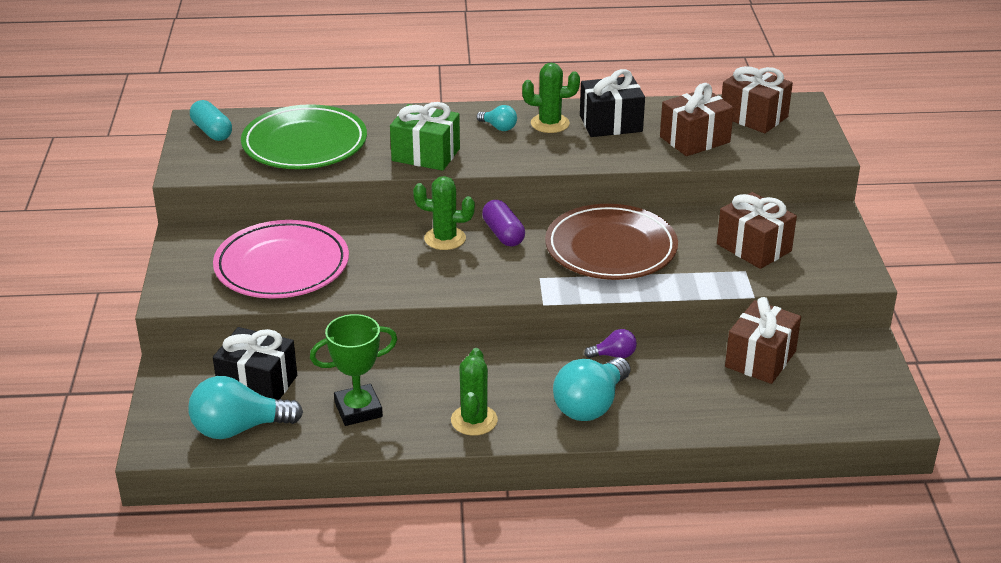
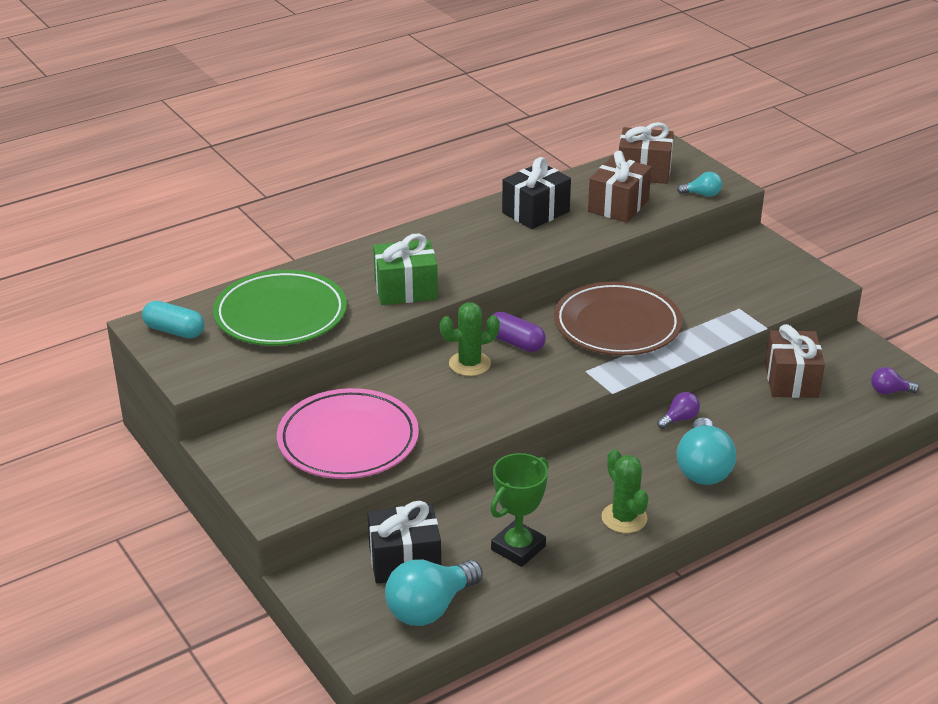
camera: 30 degrees left, 0 degrees up
turquoise light bulb [477,105,517,131] -> turquoise light bulb moved to [677,172,722,197]
green cactus [522,63,580,133] -> none
brown gift [717,192,797,269] -> none
none -> purple light bulb [871,367,919,394]

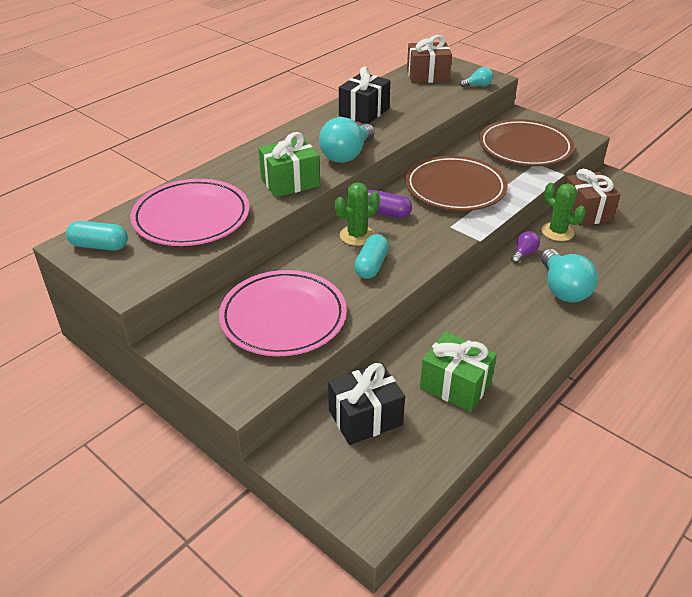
camera: 15 degrees left, 5 degrees up
green plate [213,270,347,346] -> pink plate [130,179,249,246]
turquoise light bulb [385,559,483,626] -> turquoise light bulb moved to [319,117,375,163]
green trophy [490,453,549,567] -> green gift [420,332,497,412]
brown gift [588,151,652,223] -> none
green cactus [602,449,649,533] -> green cactus moved to [542,183,586,241]
purple light bulb [871,367,919,394] -> none
none -> turquoise capsule [354,234,389,279]
none -> brown plate [479,119,574,166]

